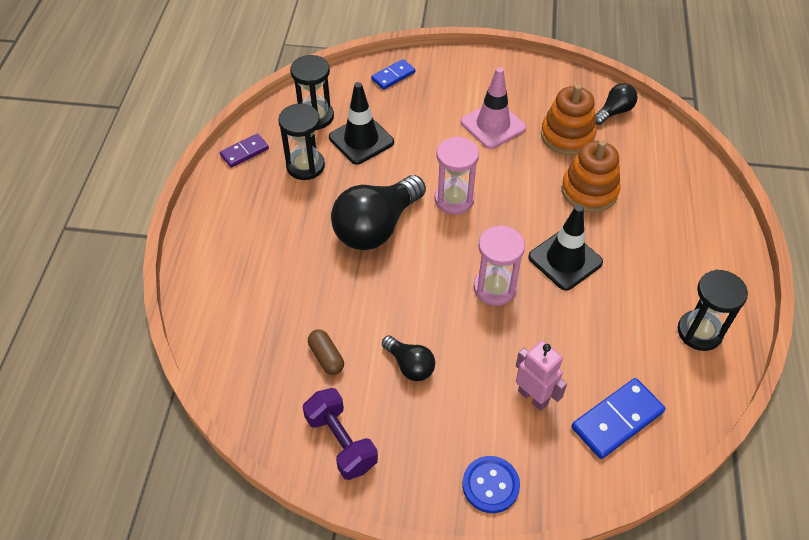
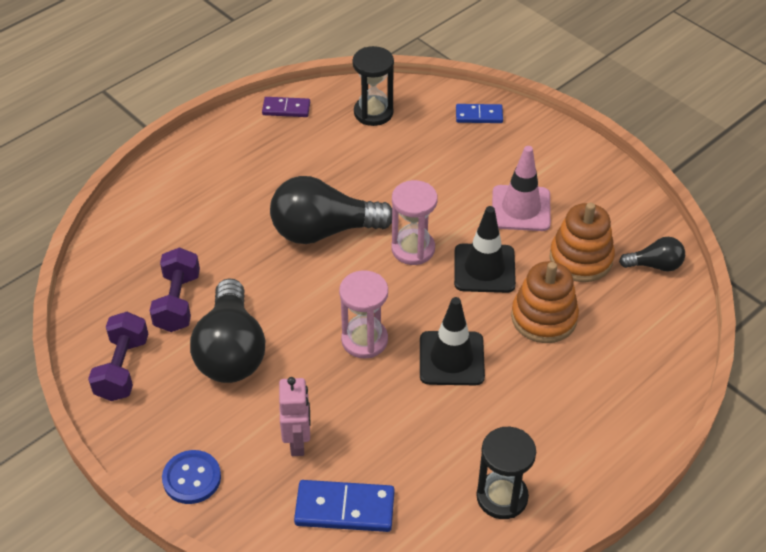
camera: 40 degrees right, 5 degrees down
black hourglass [278,104,325,180] -> none
brown capsule [308,329,344,375] -> purple dumbbell [150,247,200,332]
black traffic cone [329,82,394,165] -> black traffic cone moved to [454,206,516,293]
black light bulb [382,335,435,381] -> black light bulb [190,279,265,383], size x1.99

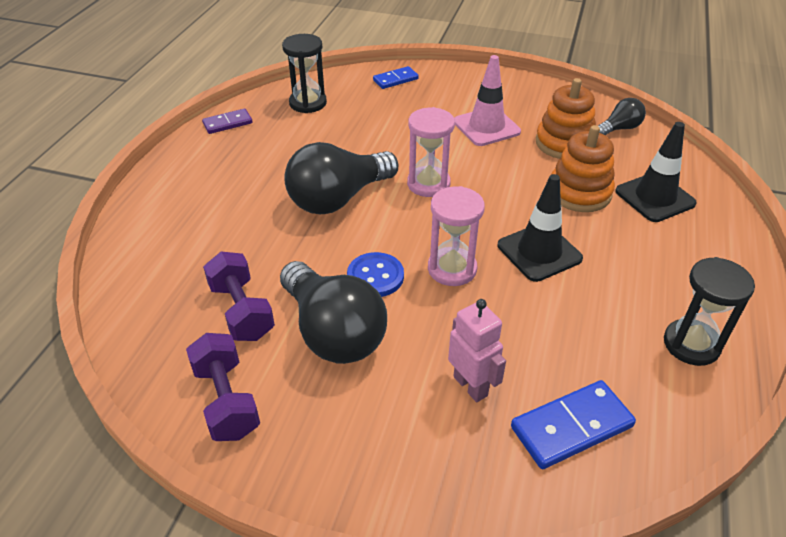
camera: 30 degrees left, 5 degrees down
blue button [162,450,221,504] -> blue button moved to [347,252,404,297]
black traffic cone [454,206,516,293] -> black traffic cone moved to [615,122,697,222]

